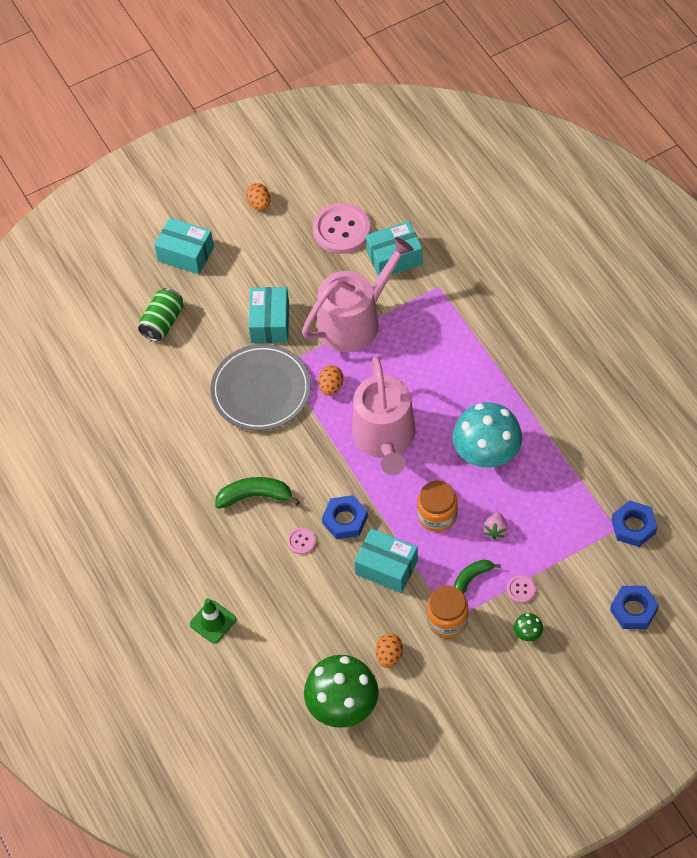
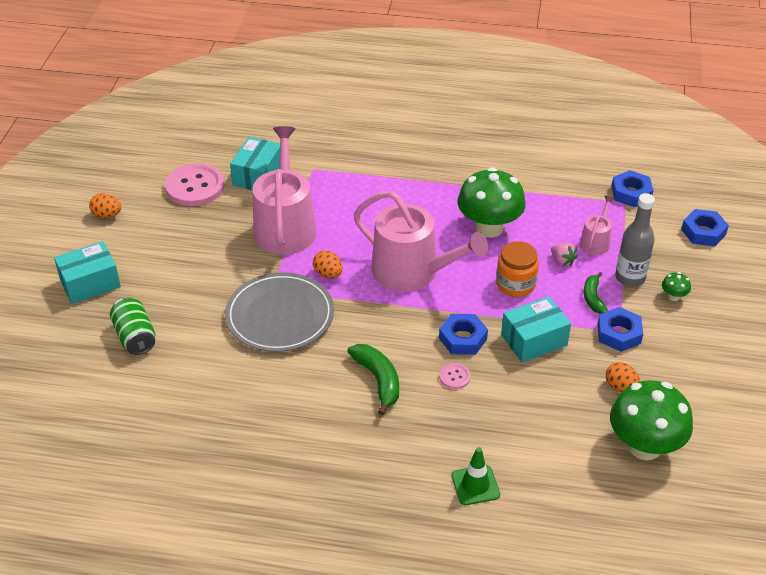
camera: 55 degrees left, 15 degrees down
green banana [215,477,300,509] -> green banana turned 120 degrees clockwise [347,344,399,416]
turquoise box [248,287,289,343] -> none
orange jar [427,586,468,638] -> blue nut [597,307,643,352]
turquoise mushroom [453,402,522,468] -> green mushroom [457,167,526,238]
pink button [507,575,536,603] -> grey bottle [615,193,655,287]
none -> pink watering can [580,196,615,255]

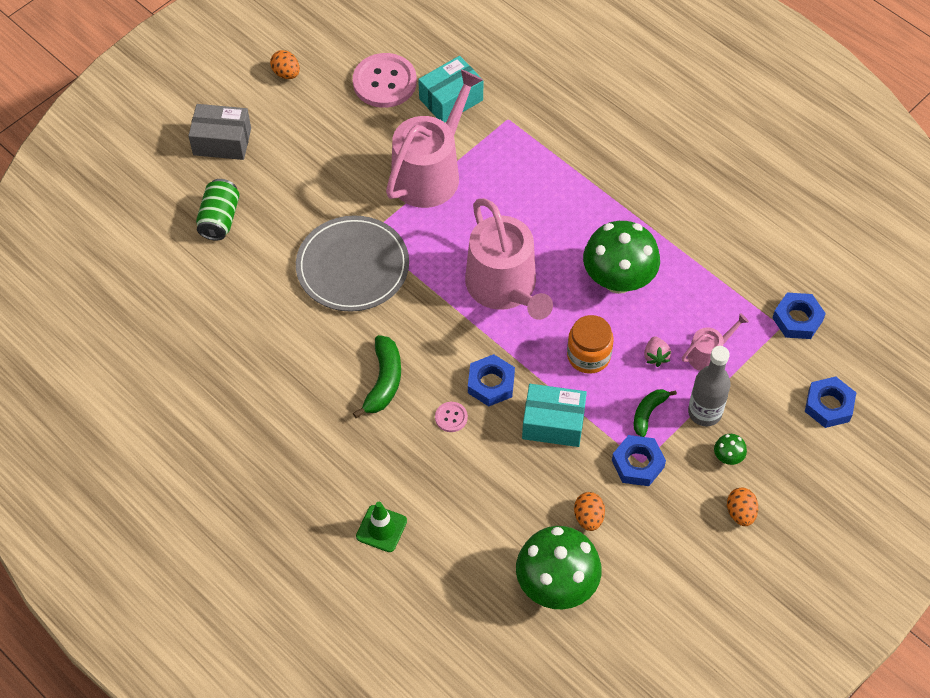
camera: 35 degrees right, 15 degrees up
turquoise box [54,241,121,304] -> grey box [188,104,251,160]
orange egg [313,250,342,278] -> orange egg moved to [727,488,758,526]

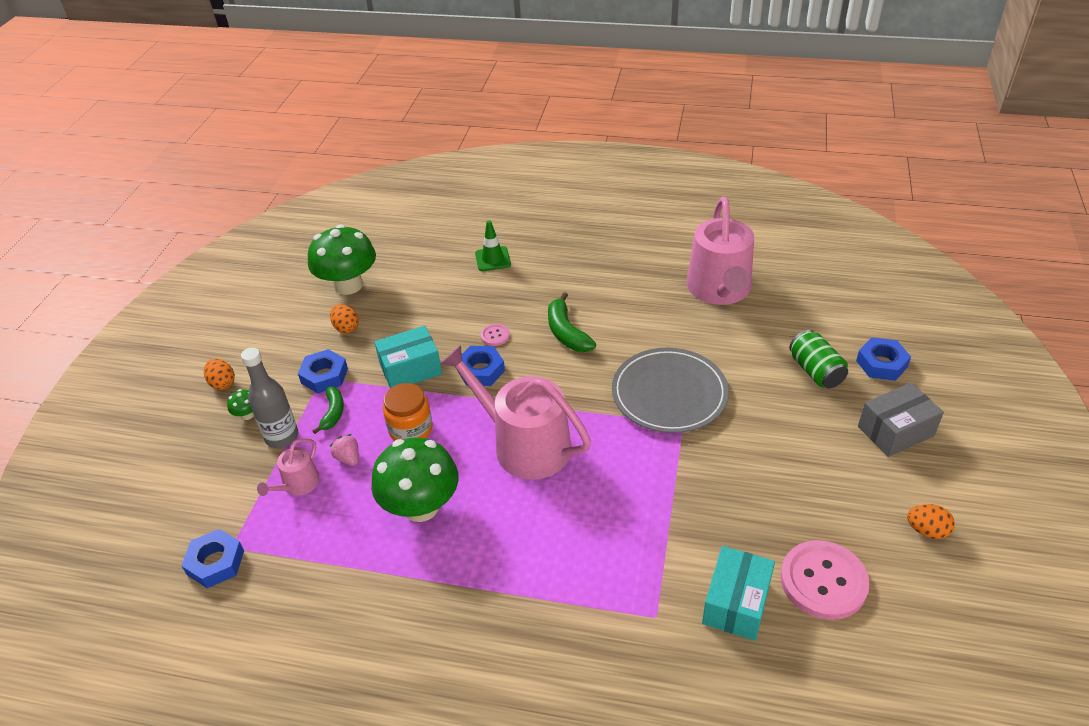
camera: 150 degrees right, 15 degrees down
pink watering can [386,69,483,208] -> pink watering can moved to [687,197,754,305]
blue nut [805,377,856,428] -> blue nut moved to [856,337,911,381]

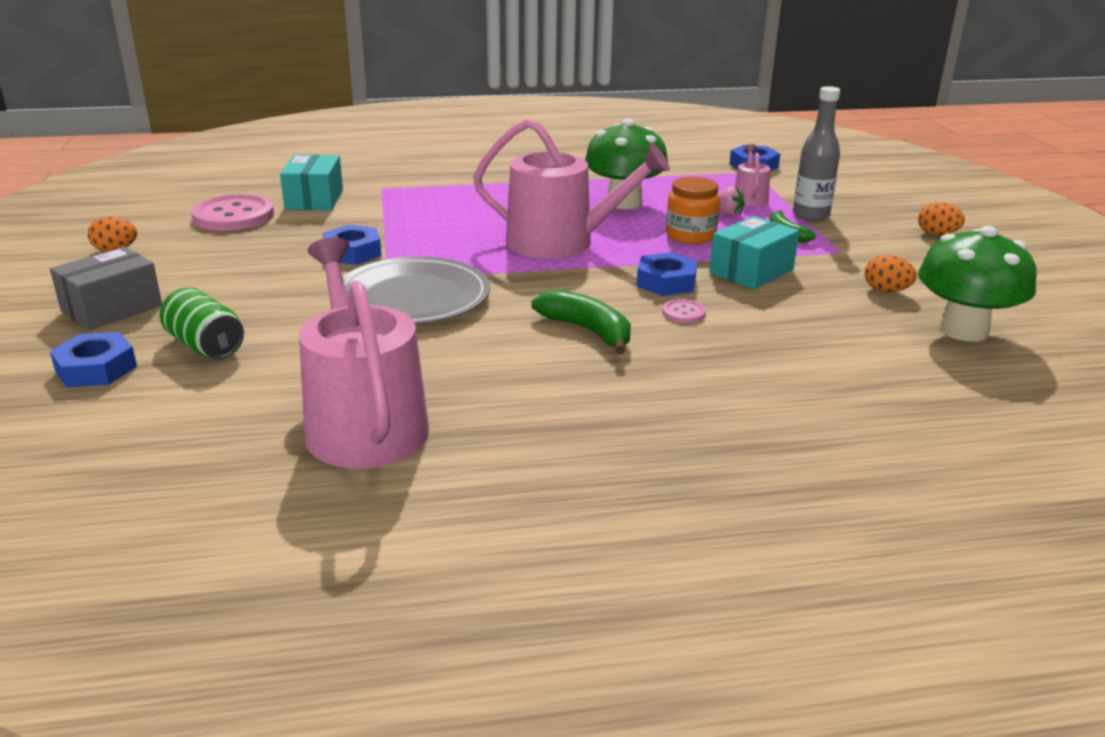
camera: 155 degrees right, 15 degrees down
green mushroom [227,389,254,420] -> none
blue nut [298,349,348,393] -> blue nut moved to [323,225,382,265]
green traffic cone [475,220,511,271] -> none

